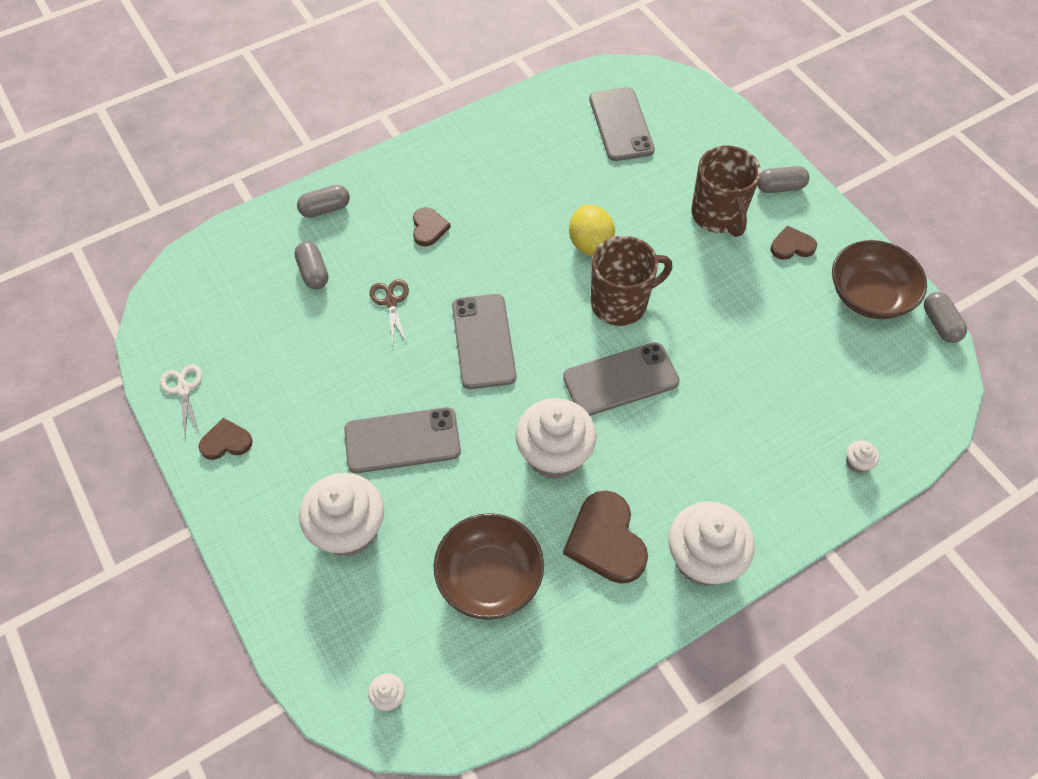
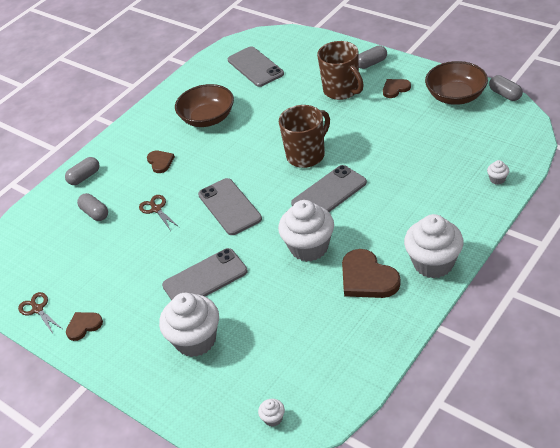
camera: 15 degrees left, 15 degrees down
white scissors [160,364,202,436] -> brown scissors [18,292,62,334]
brown bowl [434,513,544,620] -> brown bowl moved to [175,84,234,127]
yellow lemon [569,204,615,256] -> none

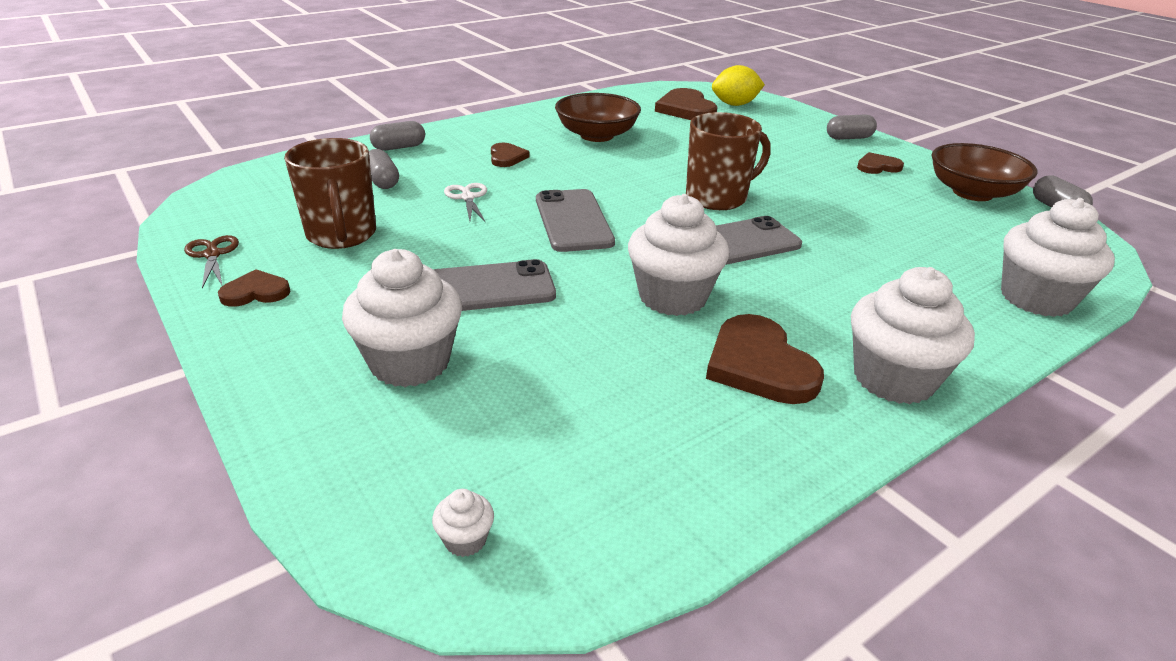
camera: 10 degrees right, 10 degrees down
brown scissors [139,195,179,231] -> white scissors [444,183,487,223]
grey phone [228,46,284,87] -> brown heart [655,88,717,120]
brown mug [317,41,364,100] -> brown mug moved to [284,138,376,249]
white cupcake [487,160,509,185] -> white cupcake [1001,198,1115,317], size x2.45
none -> yellow lemon [712,65,765,106]

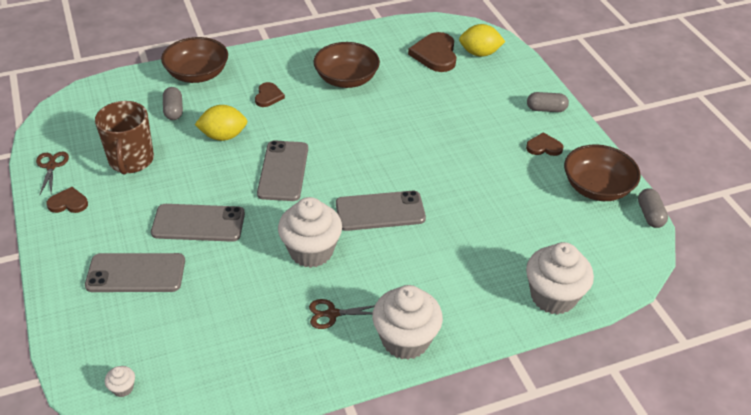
camera: 15 degrees right, 10 degrees up
white cupcake [342,249,462,387] -> grey phone [85,253,185,292]
grey capsule [370,121,425,151] -> brown bowl [161,37,228,83]
white scissors [444,183,487,223] -> yellow lemon [194,105,247,141]
brown mug [686,112,770,210] -> none
brown heart [706,314,824,404] -> brown scissors [309,299,375,329]

